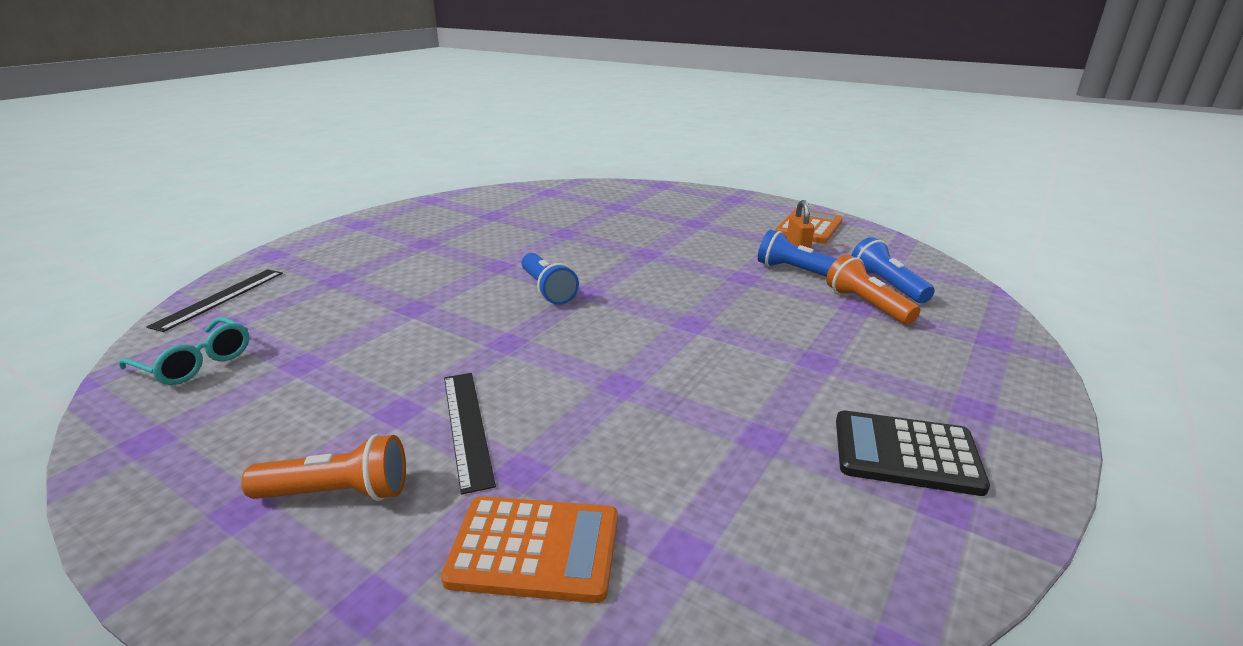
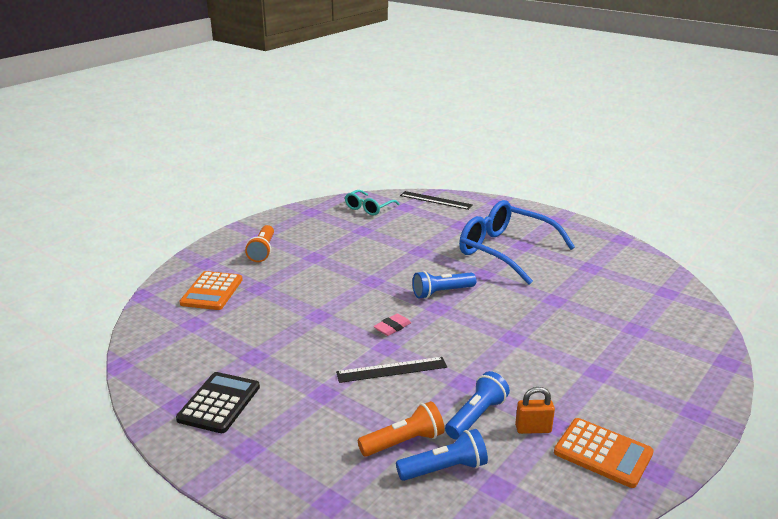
camera: 95 degrees right, 0 degrees up
black ruler [444,373,496,495] -> black ruler moved to [336,357,447,383]
none -> pink eraser [374,314,412,336]
none -> blue glasses [459,200,575,285]

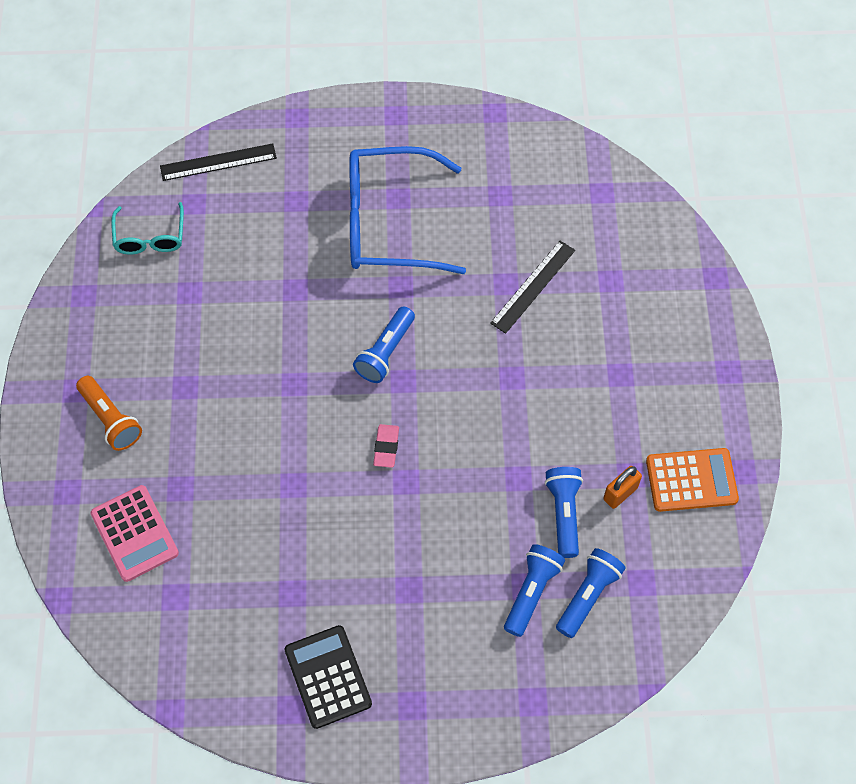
camera: 40 degrees left, 35 degrees up
orange calculator [180,271,243,310] -> pink calculator [91,485,179,582]
black ruler [336,357,447,383] -> black ruler moved to [490,241,575,334]
orange flashlight [358,401,444,457] -> blue flashlight [504,544,565,637]

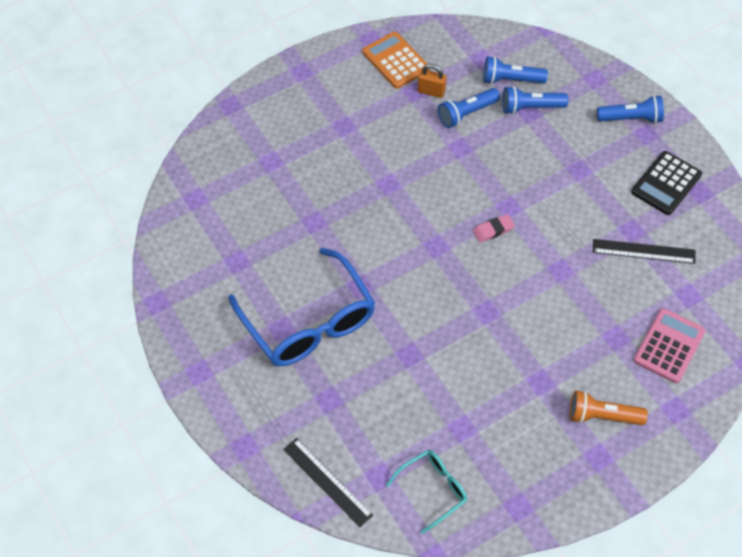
camera: 120 degrees left, 5 degrees down
orange flashlight [76,376,142,451] -> orange flashlight turned 105 degrees counterclockwise [570,390,648,425]
blue flashlight [353,306,415,383] -> blue flashlight moved to [597,95,664,124]
black ruler [490,241,575,334] -> black ruler moved to [593,239,696,264]

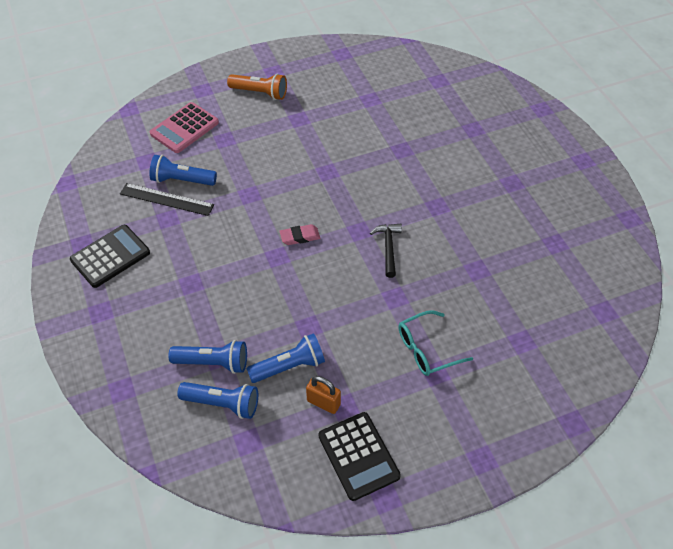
camera: 170 degrees left, 5 degrees down
blue glasses [228,248,375,366] -> none
black ruler [283,438,373,527] -> none
orange calculator [363,32,430,89] -> black calculator [319,412,401,501]
turquoise glasses [386,450,467,534] -> turquoise glasses moved to [398,310,473,376]
blue flashlight [597,95,664,124] -> blue flashlight moved to [149,155,217,186]
none -> black hammer [370,224,402,278]

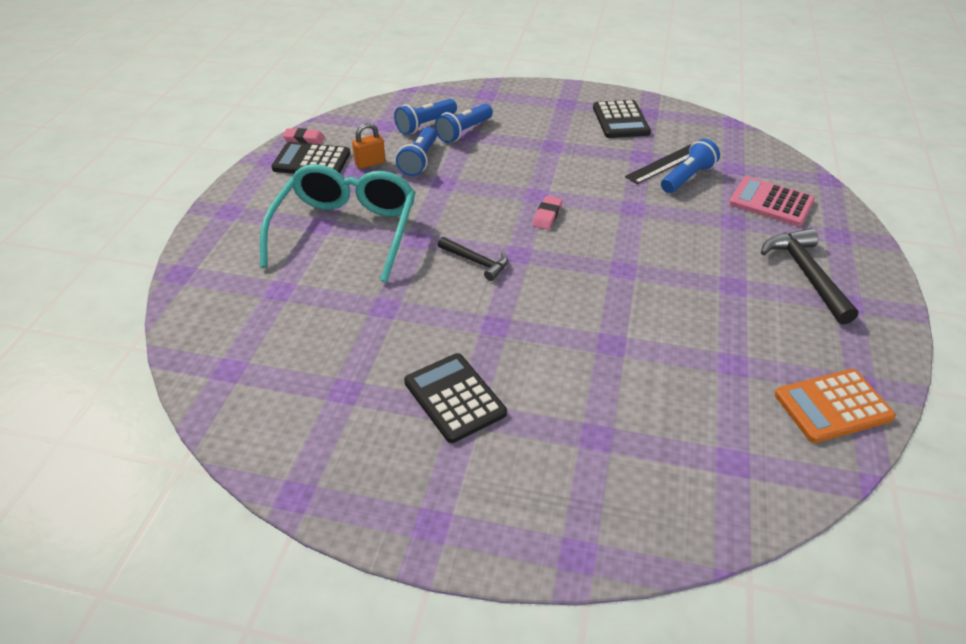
camera: 125 degrees right, 10 degrees down
pink calculator [150,102,219,153] -> pink calculator turned 45 degrees counterclockwise [729,176,815,226]
orange flashlight [227,74,287,100] -> black hammer [761,228,858,324]
turquoise glasses [398,310,473,376] -> turquoise glasses [260,164,416,283], size x1.96
none -> pink eraser [283,128,325,144]
none -> black calculator [404,353,507,443]
none -> orange calculator [775,369,896,443]

